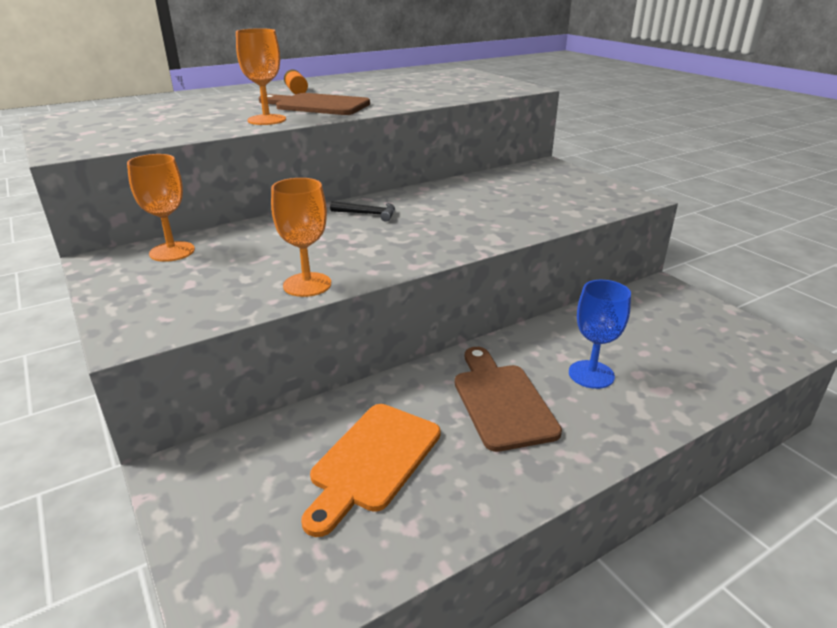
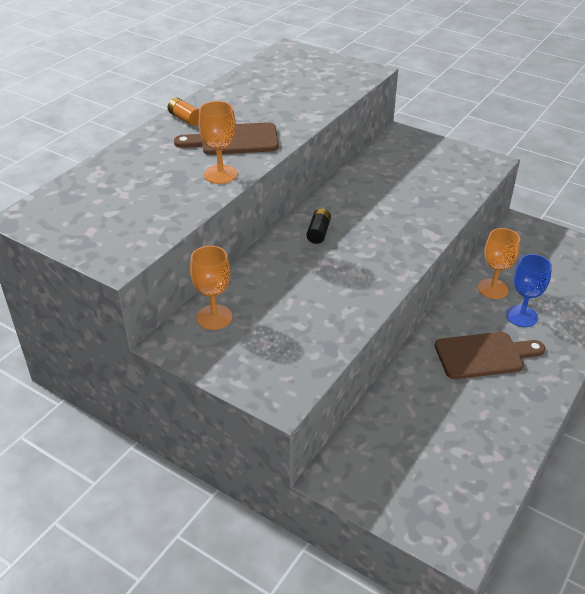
camera: 25 degrees left, 10 degrees up
orange goblet [271,178,331,297] -> orange goblet moved to [478,228,520,299]
orange cutting board [301,404,441,537] -> none
black hammer [330,201,395,222] -> black battery [307,208,331,244]
brown cutting board [455,347,562,452] -> brown cutting board turned 120 degrees clockwise [435,332,545,379]

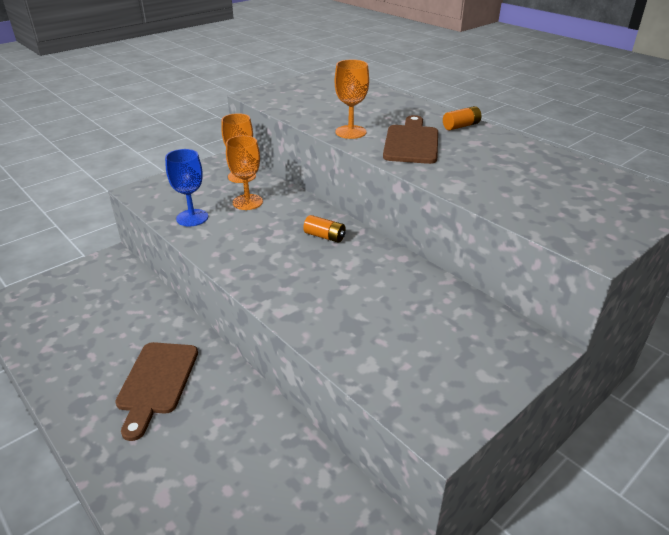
camera: 105 degrees right, 5 degrees down
black battery [307,208,331,244] -> orange battery [303,215,345,243]
orange goblet [478,228,520,299] -> orange goblet moved to [226,135,263,210]
blue goblet [506,254,552,327] -> blue goblet moved to [165,149,208,227]

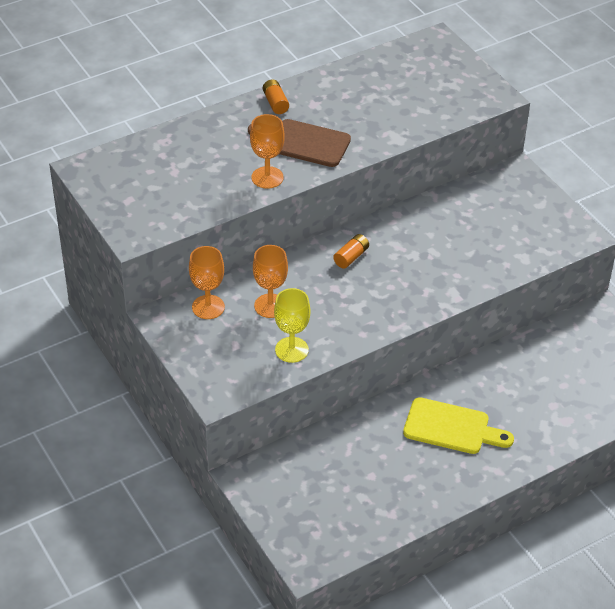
camera: 80 degrees left, 10 degrees up
brown cutting board [115,342,198,441] -> yellow cutting board [403,397,514,454]
blue goblet [165,149,208,227] -> yellow goblet [274,288,310,363]

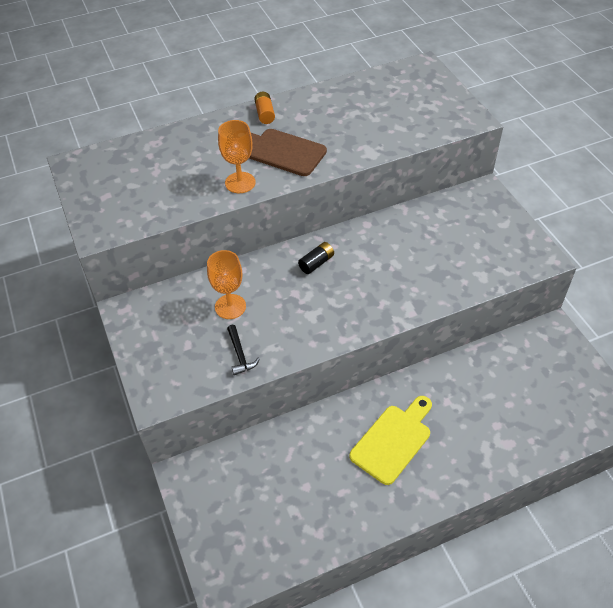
camera: 10 degrees right, 5 degrees up
orange goblet [189,246,225,319] -> none
yellow goblet [274,288,310,363] -> black hammer [227,325,260,375]
orange battery [333,234,369,268] -> black battery [298,242,334,274]
yellow cutting board [403,397,514,454] -> yellow cutting board turned 75 degrees counterclockwise [349,396,432,485]

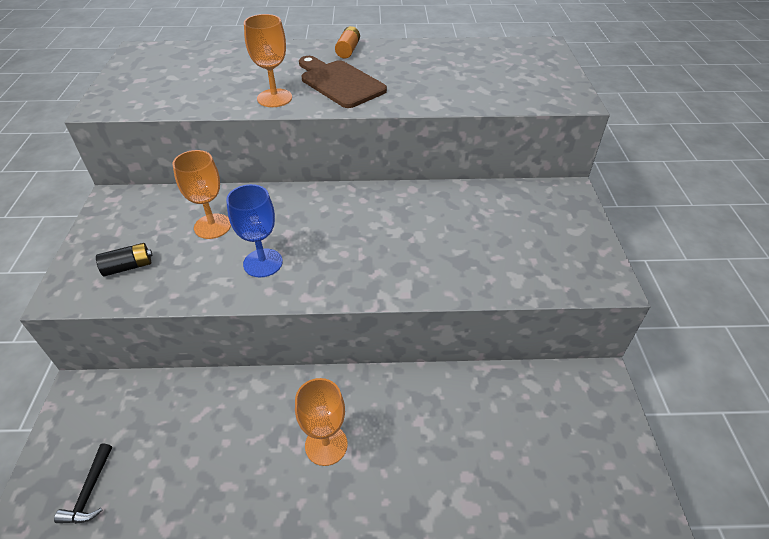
camera: 20 degrees right, 5 degrees down
black hammer [227,325,260,375] -> black hammer moved to [54,443,112,524]
black battery [298,242,334,274] -> black battery moved to [96,243,153,276]
yellow cutting board [349,396,432,485] -> orange goblet [295,378,348,466]
none -> blue goblet [226,184,283,277]

